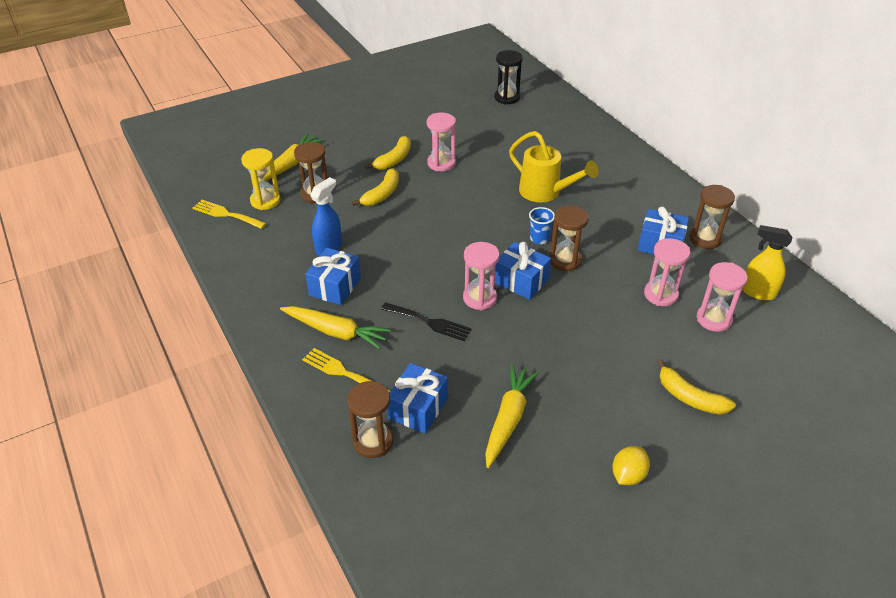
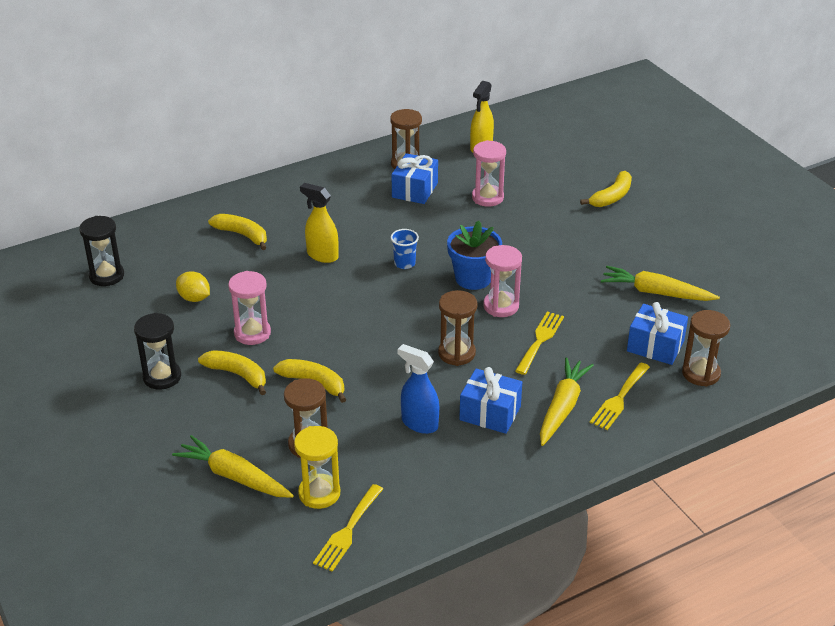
camera: 90 degrees left, 5 degrees down
black fork [381,302,472,341] -> yellow fork [515,311,564,375]
blue gift [495,242,551,300] -> blue flower pot [447,221,502,290]
yellow watering can [509,131,598,202] -> yellow spray bottle [300,183,339,263]
brown hourglass [550,205,588,271] -> brown hourglass moved to [438,290,477,366]
yellow lemon [612,446,650,485] -> yellow lemon moved to [176,271,210,302]
pink hourglass [696,262,748,332] -> none
none -> black hourglass [134,313,181,390]
none -> yellow banana [208,214,267,250]

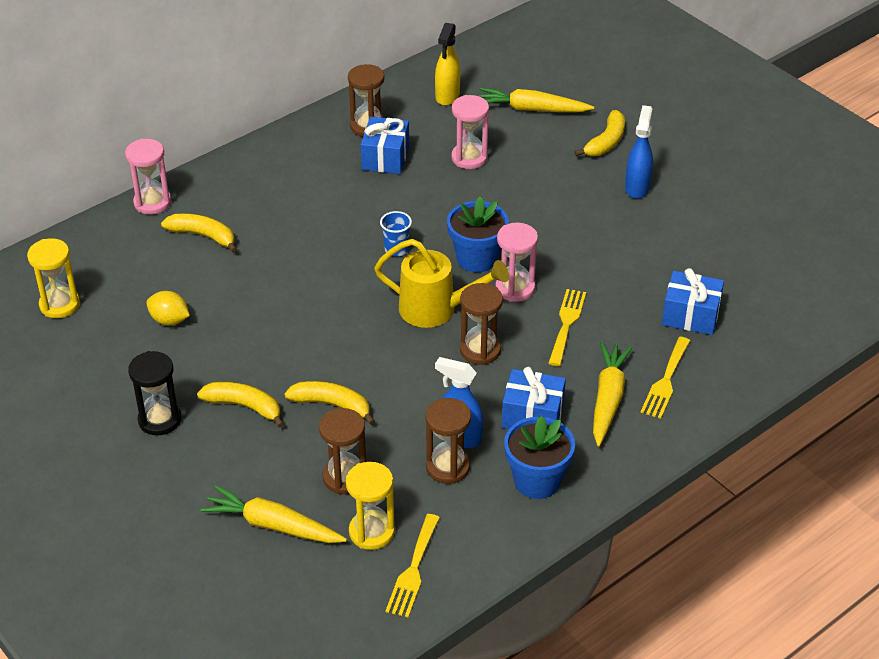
camera: 10 degrees left, 5 degrees up
black hourglass [79,216,124,286] -> yellow hourglass [27,238,80,318]
pink hourglass [228,271,271,345] -> pink hourglass moved to [125,139,172,215]
yellow spray bottle [300,183,339,263] -> none
yellow carrot [601,266,720,301] -> yellow carrot moved to [478,88,594,112]
brown hourglass [682,310,730,387] -> brown hourglass moved to [425,398,471,484]
none -> yellow watering can [374,239,509,328]
none -> blue flower pot [504,416,575,499]
none -> blue spray bottle [625,105,653,199]

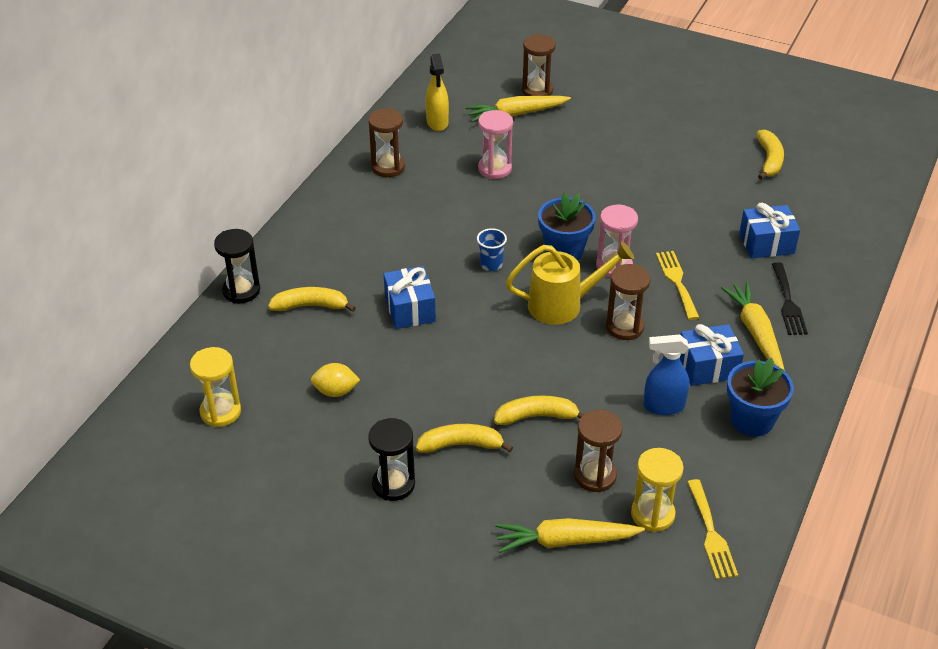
camera: 25 degrees left, 0 degrees up
pink hourglass [125,139,172,215] -> black hourglass [214,229,260,303]
blue gift [361,117,409,174] -> blue gift moved to [384,266,436,329]
brown hourglass [425,398,471,484] -> brown hourglass moved to [522,34,556,96]
yellow banana [574,110,625,156] -> yellow banana moved to [757,130,784,180]
blue spray bottle [625,105,653,199] -> none
yellow fork [640,337,690,419] -> black fork [772,262,808,335]

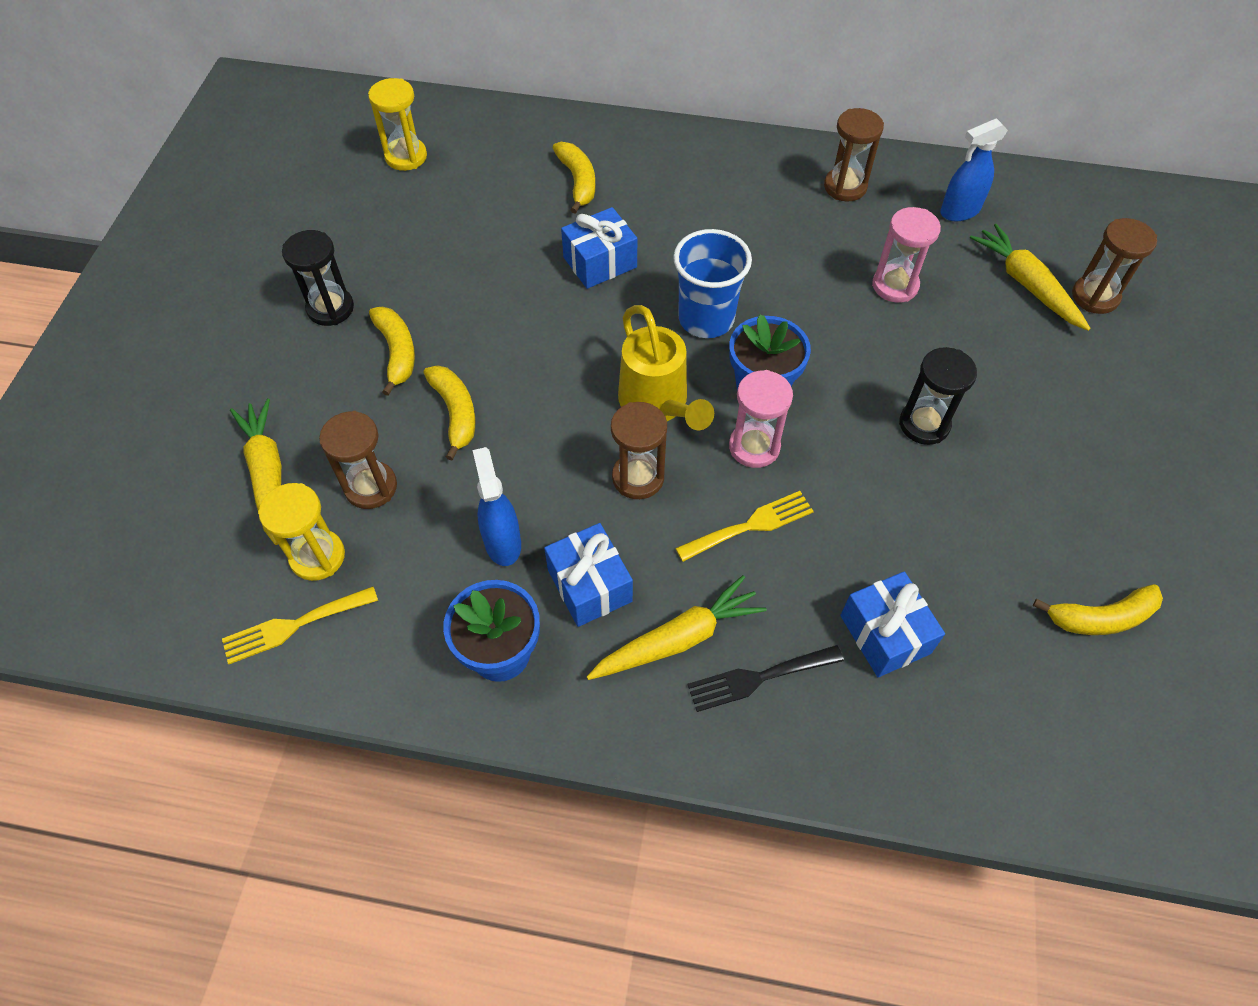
camera: 75 degrees right, 15 degrees up
black hourglass [214,229,260,303] -> black hourglass moved to [899,347,977,445]
yellow lemon [311,363,360,397] -> none
yellow spray bottle [426,53,449,131] -> blue spray bottle [940,118,1008,221]
blue cup [477,228,507,271] -> blue cup [673,229,752,338], size x1.89

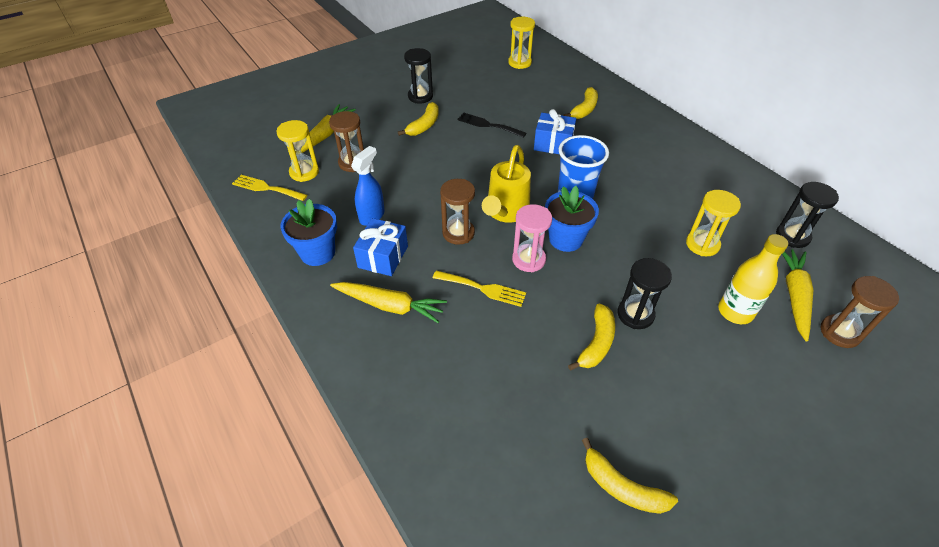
camera: 45 degrees right, 10 degrees down
yellow banana [423,365,475,461] -> yellow banana moved to [568,303,615,371]
black fork [687,645,844,712] -> black fork moved to [457,113,526,138]
brown hourglass [824,108,884,201] -> none
blue gift [840,572,945,677] -> none
pink hourglass [872,207,941,303] -> yellow hourglass [686,190,741,256]
blue spray bottle [940,118,1008,221] -> black hourglass [776,182,839,248]
none -> yellow bottle [718,234,788,324]

